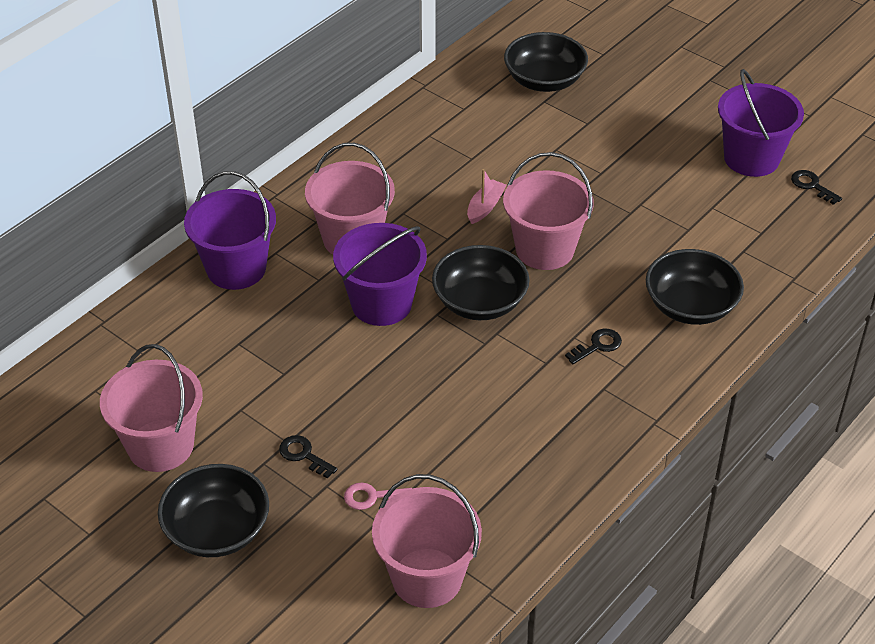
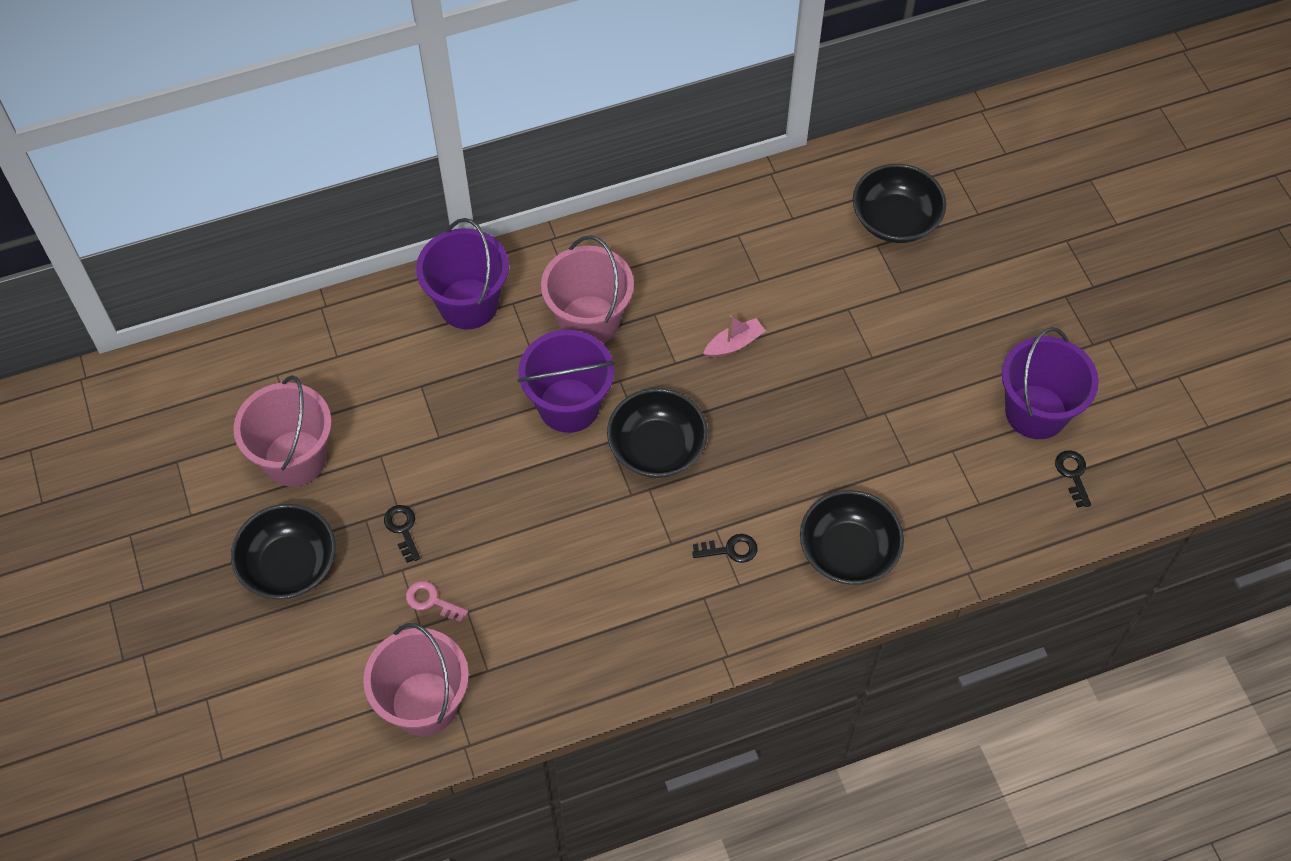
camera: 30 degrees right, 15 degrees up
pink bucket [503,152,594,270] -> none

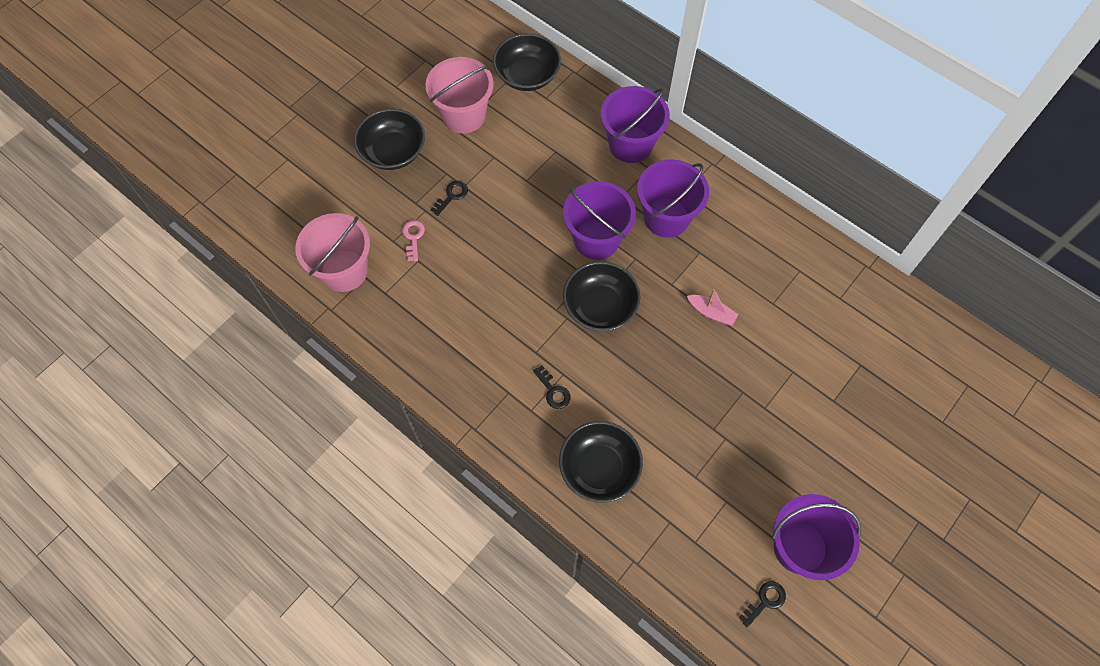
camera: 60 degrees right, 5 degrees up
pink bucket [541,235,634,344] -> purple bucket [637,159,709,238]
black bowl [853,164,946,243] -> black bowl moved to [493,33,561,91]

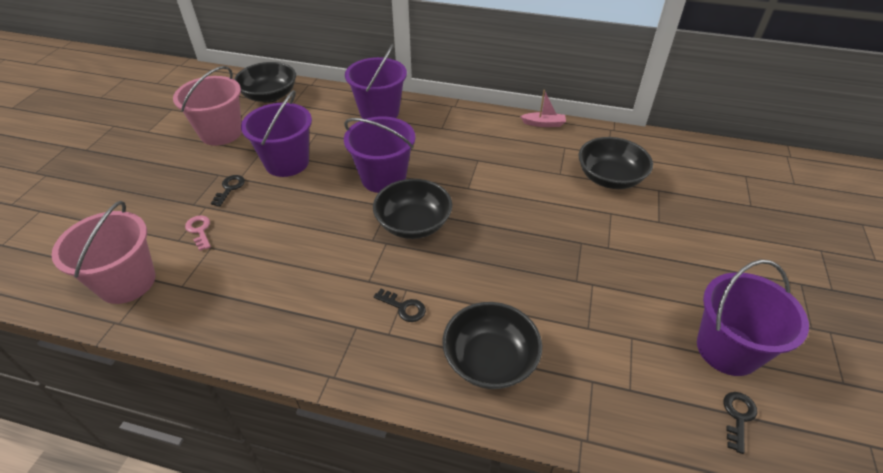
camera: 25 degrees left, 20 degrees down
black bowl [354,109,425,170] -> black bowl moved to [578,137,653,189]
purple bucket [637,159,709,238] -> purple bucket moved to [241,90,312,177]
pink boat [687,289,738,326] -> pink boat moved to [520,90,566,127]

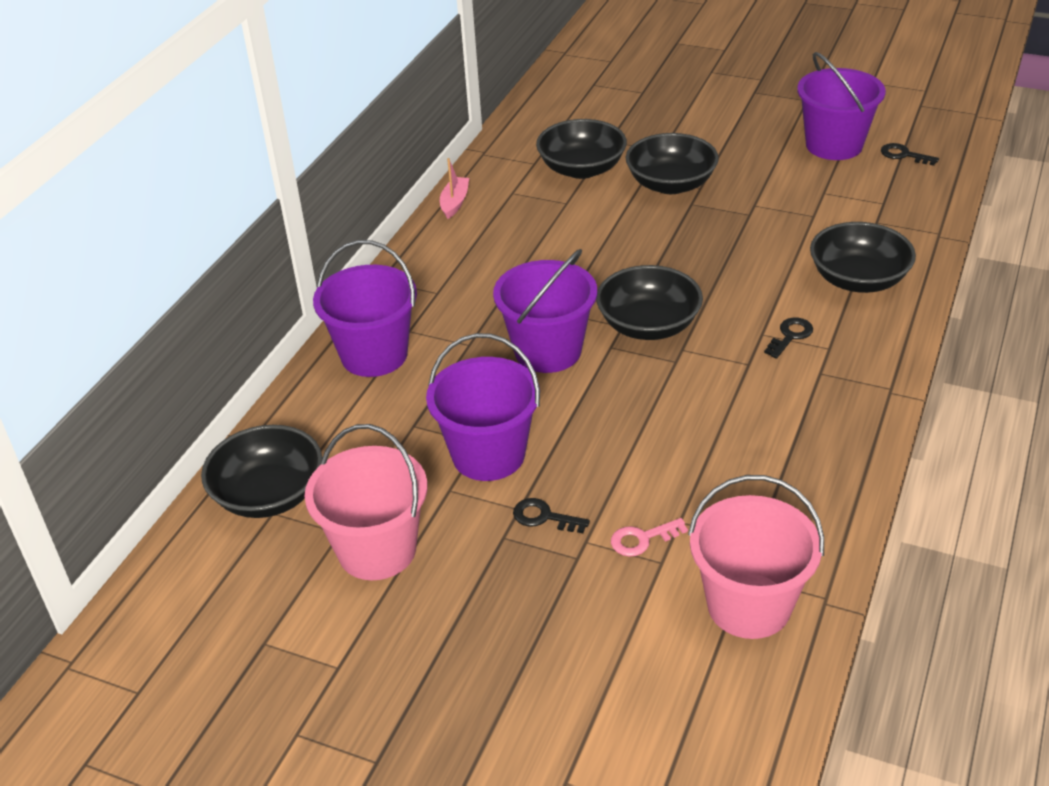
camera: 80 degrees left, 5 degrees down
none -> black bowl [626,133,719,194]

